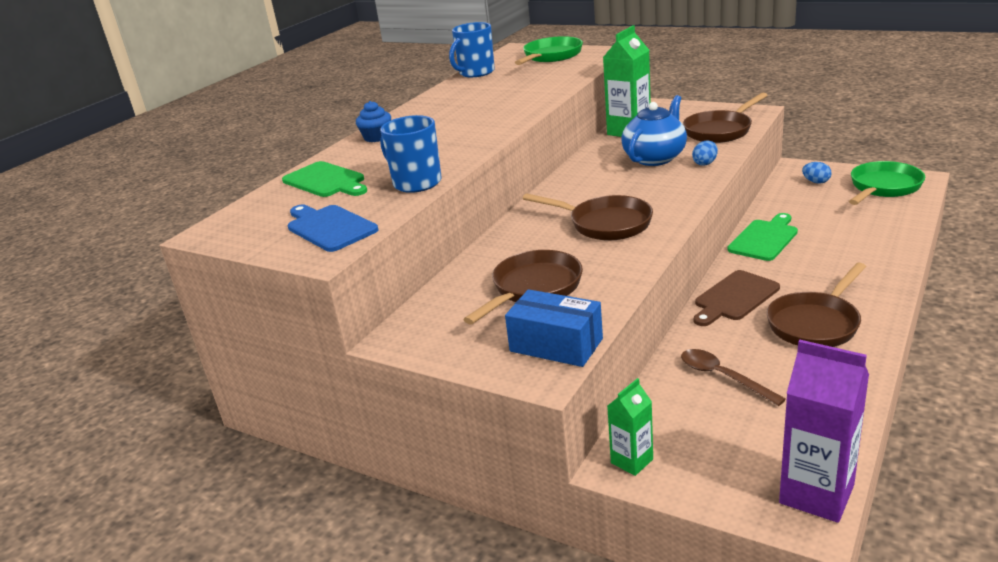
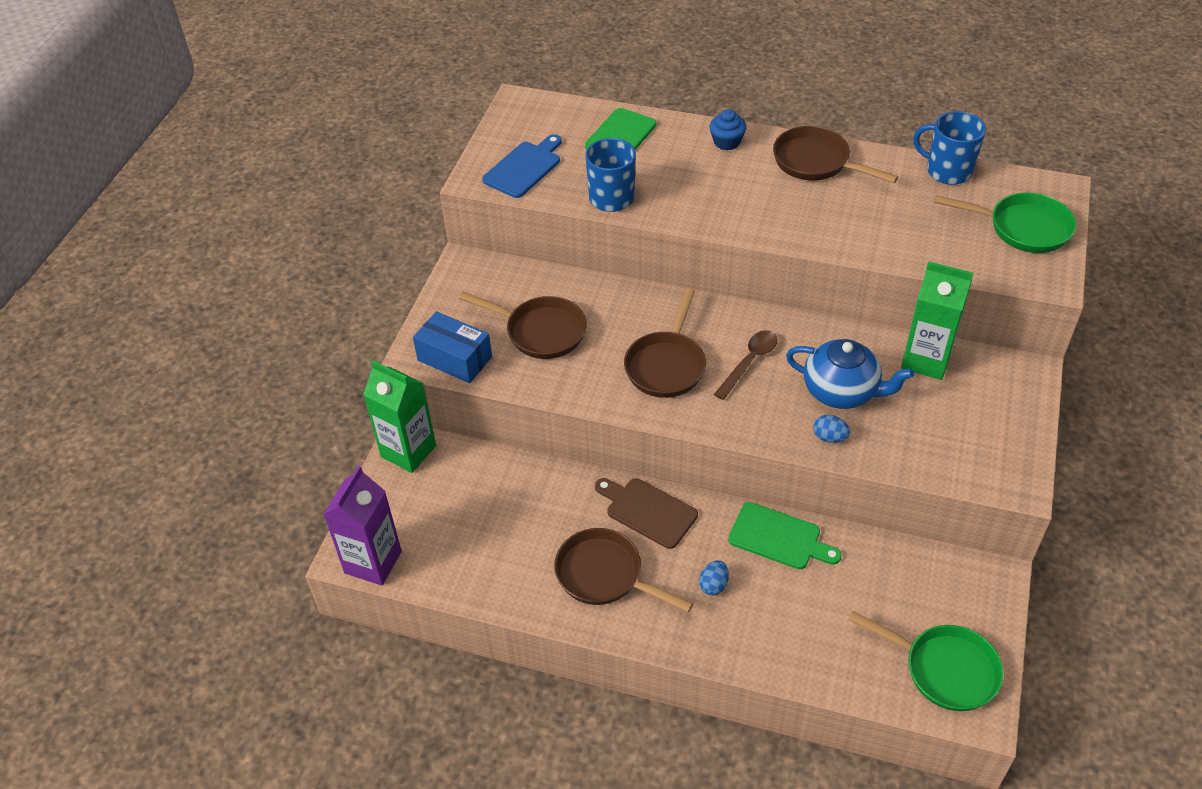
camera: 75 degrees right, 20 degrees up
blue box [505,289,603,367] -> blue box turned 75 degrees counterclockwise [413,311,492,383]
green carton [607,378,653,476] -> green carton [363,360,436,473], size x1.75
brown spoon [681,349,786,406] -> brown spoon moved to [714,330,778,400]
brown pan [683,93,768,143] -> brown pan moved to [773,126,898,183]
blue egg [802,162,832,183] -> blue egg moved to [699,560,729,596]

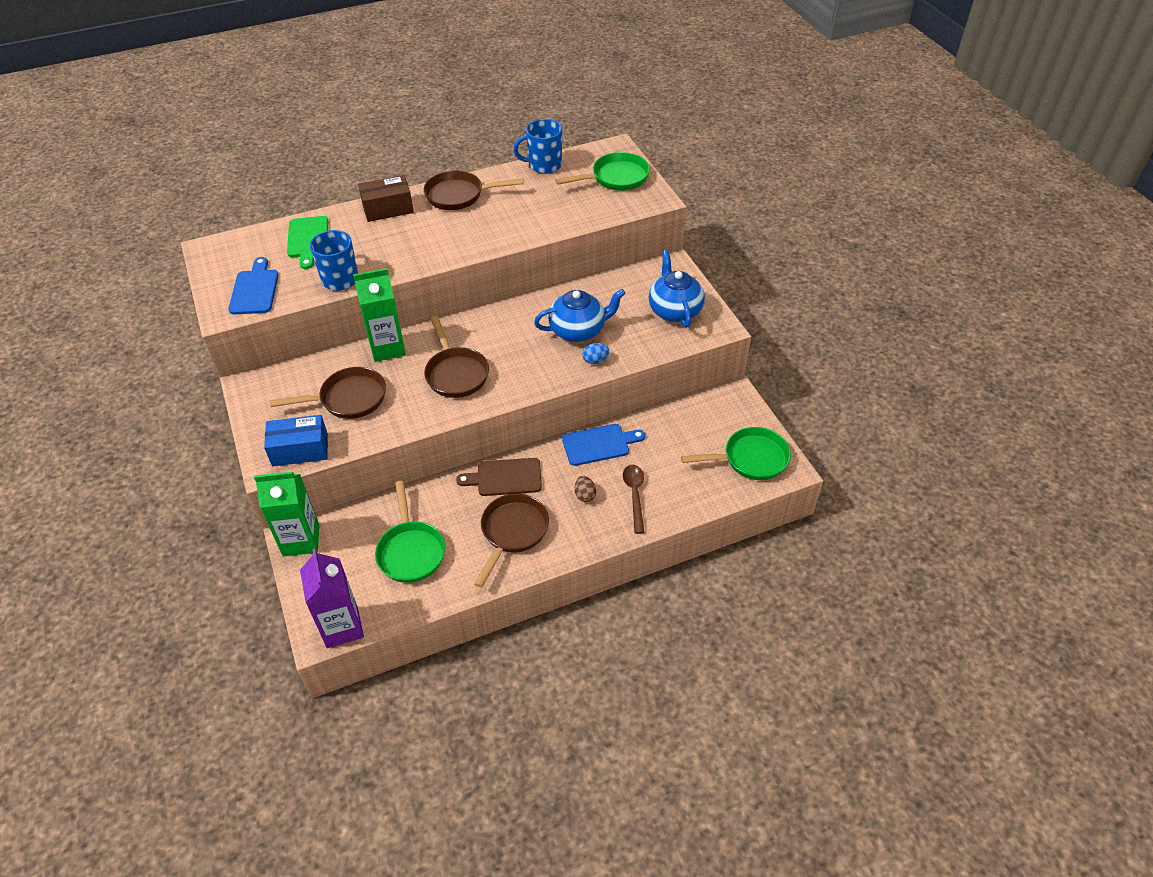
camera: 40 degrees left, 0 degrees up
brown pan [554,528,693,612] -> brown pan turned 120 degrees clockwise [474,493,549,588]
blue egg [699,560,729,596] -> brown egg [575,476,596,502]
blue cupcake [710,109,746,150] -> brown box [358,175,414,222]
brown spoon [714,330,778,400] -> brown spoon moved to [623,465,644,534]
green cutting board [728,502,842,569] -> blue cutting board [562,424,645,466]
green carton [901,261,973,380] -> green carton moved to [353,268,406,362]
none -> green pan [375,481,445,583]
none -> blue teapot [649,250,705,328]

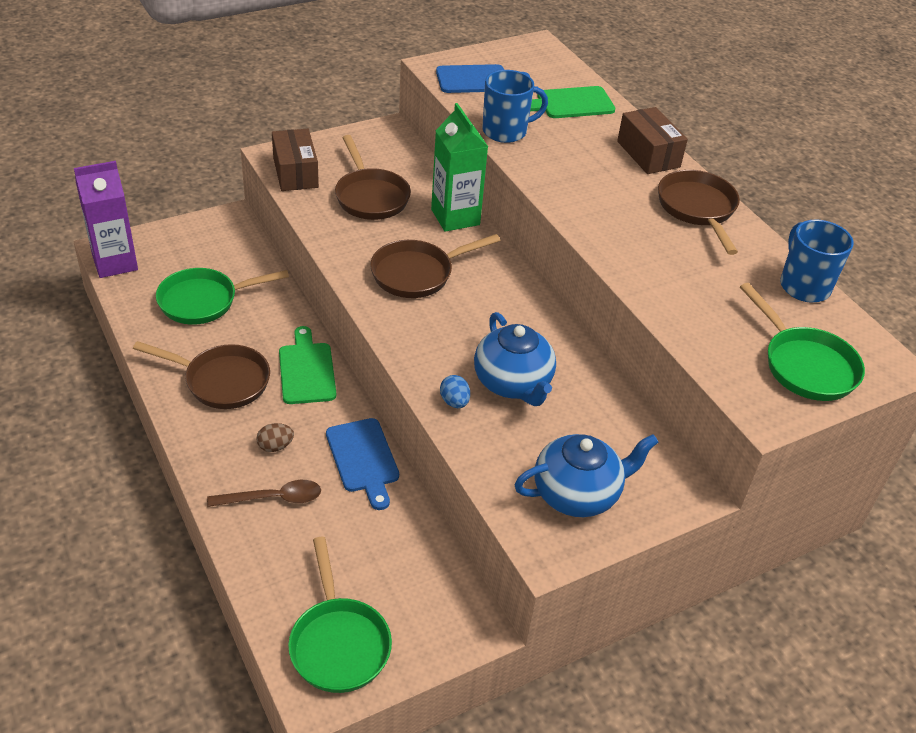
camera: 80 degrees right, 5 degrees down
green carton [254,472,319,557] -> none
blue box [264,415,328,467] -> brown box [272,129,319,191]
brown cutting board [456,458,542,496] -> green cutting board [279,326,336,404]

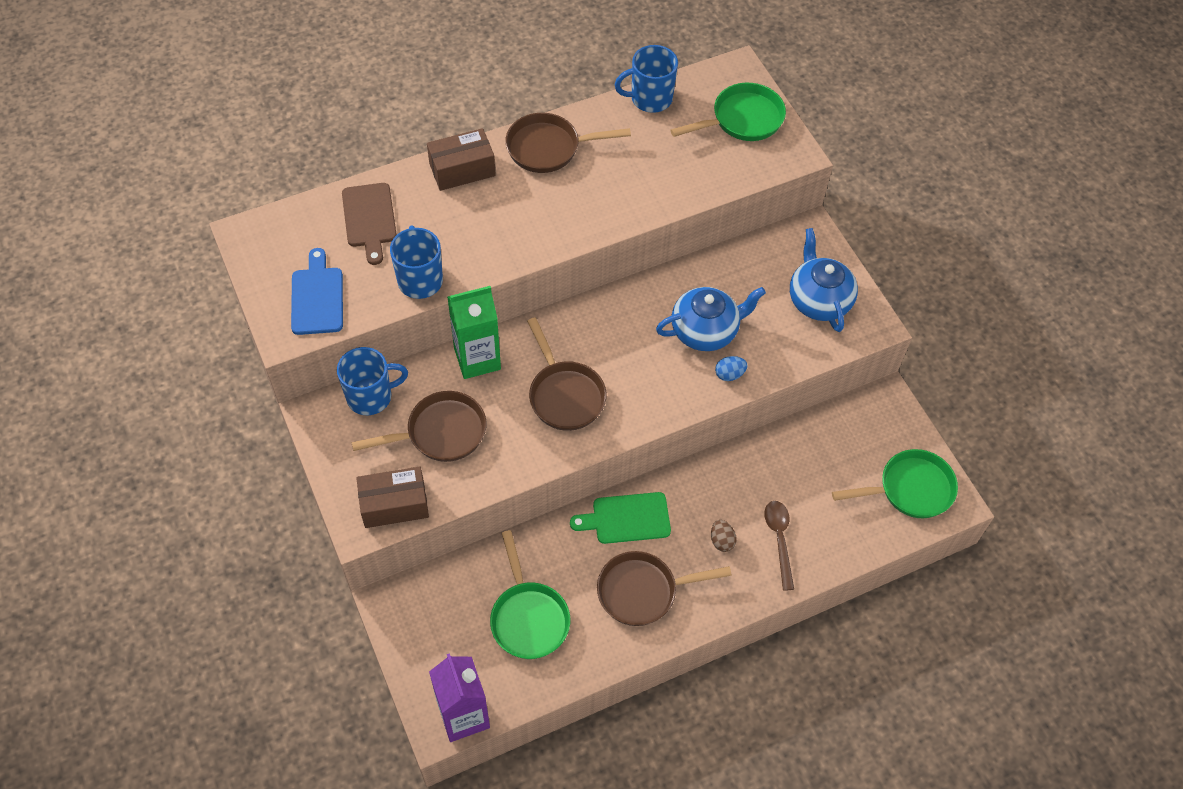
camera: 85 degrees left, 15 degrees up
brown pan [133,341,270,409] -> brown pan turned 120 degrees counterclockwise [597,551,732,626]
blue cutting board [326,418,399,510] -> none
green cutting board [530,86,615,118] -> brown cutting board [342,183,397,265]
none -> blue mug [337,347,408,415]

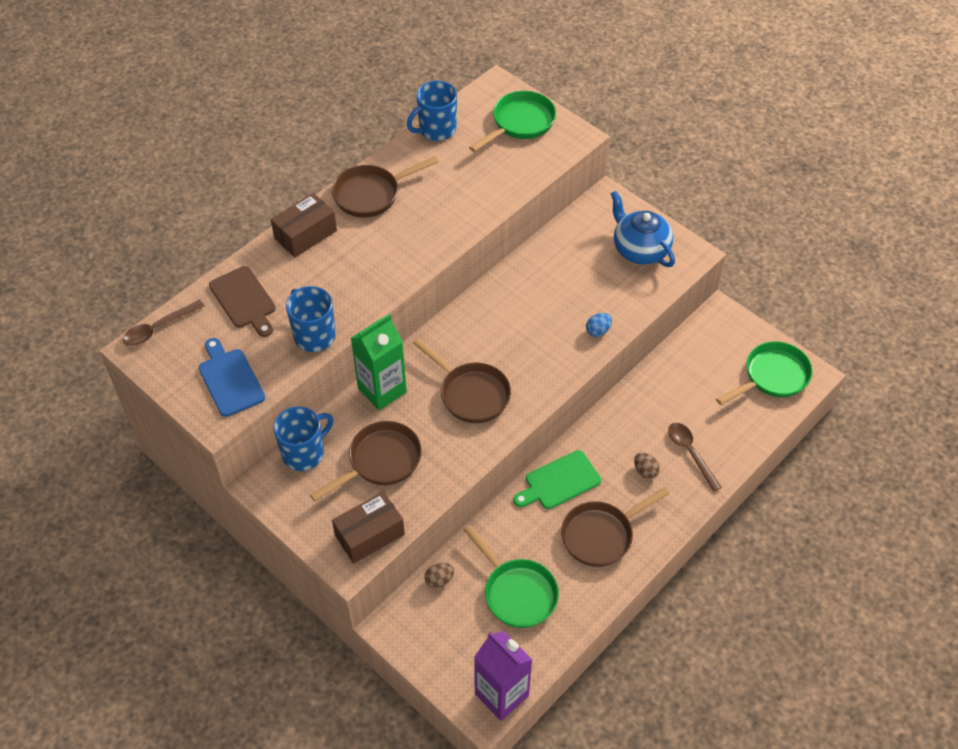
camera: 20 degrees left, 5 degrees down
blue teapot [656,287,766,351] -> none
none -> brown spoon [123,300,204,346]
none -> brown egg [424,563,454,588]

